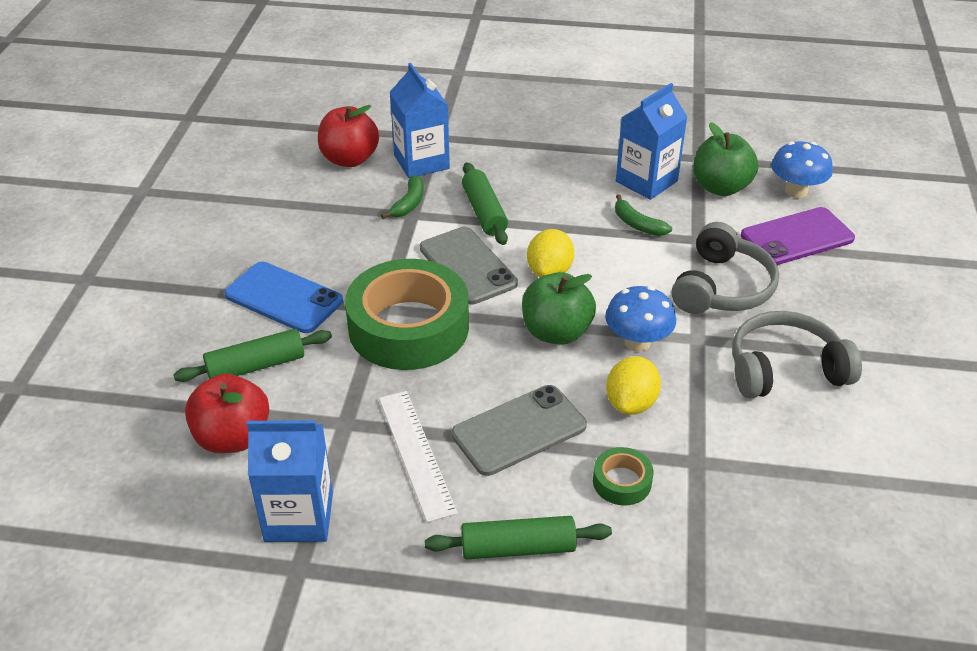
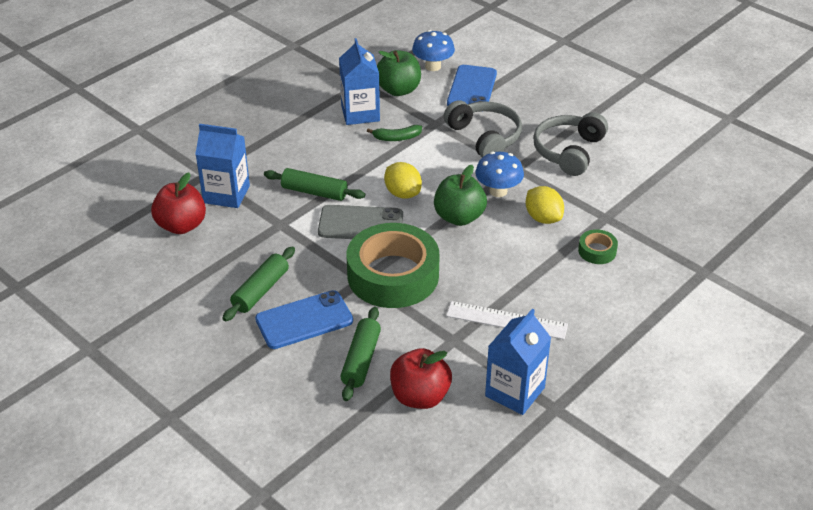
camera: 55 degrees left, 0 degrees up
green banana [381,175,424,219] -> none
green rolling pin [425,516,612,559] -> green rolling pin moved to [223,246,295,322]
grey phone [451,385,587,476] -> none
purple phone [741,207,855,265] -> blue phone [447,65,497,112]

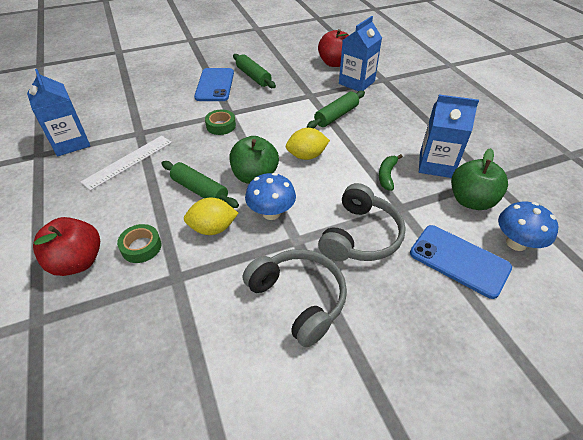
camera: 115 degrees right, 5 degrees up
grey phone [318,205,403,239] -> none
green rolling pin [340,307,381,401] -> green rolling pin moved to [161,161,239,208]
green tape [347,223,440,308] -> green tape [205,110,236,135], size x0.42
red apple [390,348,452,409] -> red apple moved to [33,217,100,276]
grey headphones [444,100,522,157] -> grey headphones turned 60 degrees counterclockwise [318,183,406,261]

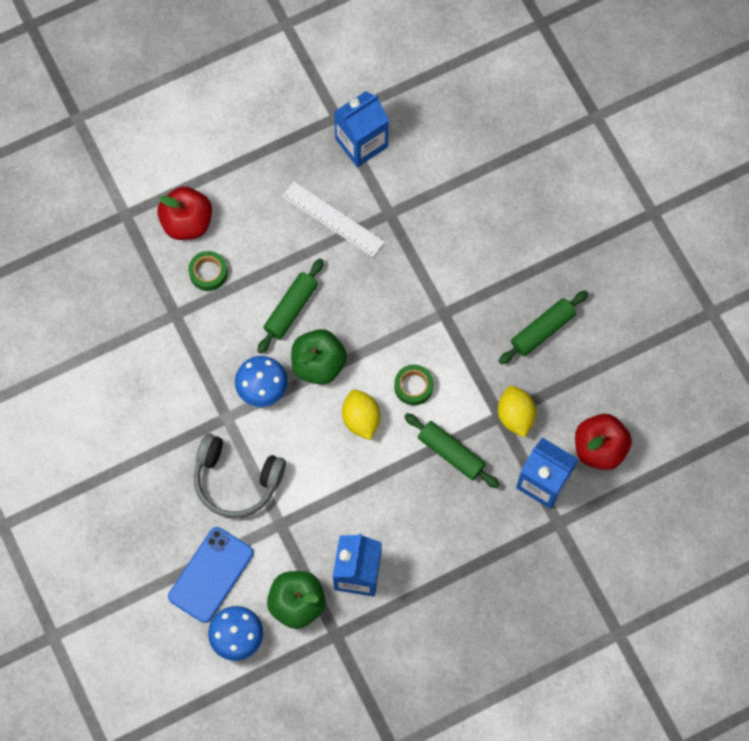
camera: 85 degrees right, 25 degrees up
yellow lemon [184,198,238,235] -> yellow lemon moved to [498,386,536,438]
blue phone [194,68,234,101] -> none
green tape [205,110,236,135] -> green tape moved to [394,365,434,406]
grey headphones [243,249,347,347] -> none
green banana [379,154,403,191] -> none

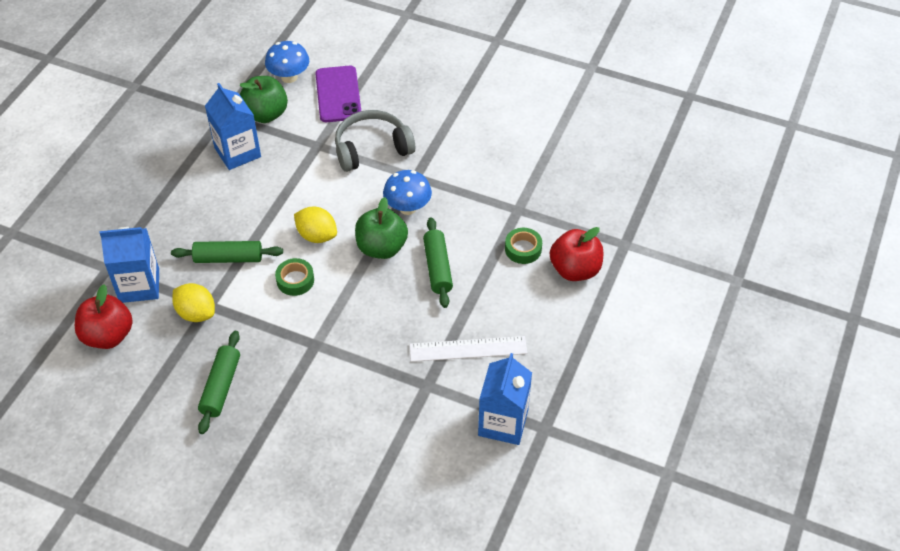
camera: 140 degrees right, 20 degrees down
blue phone [168,527,253,623] -> purple phone [315,66,361,122]

